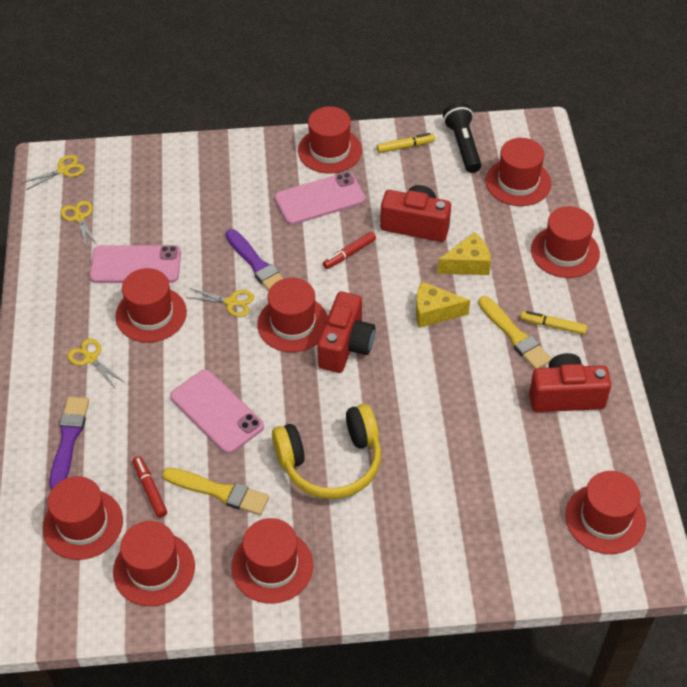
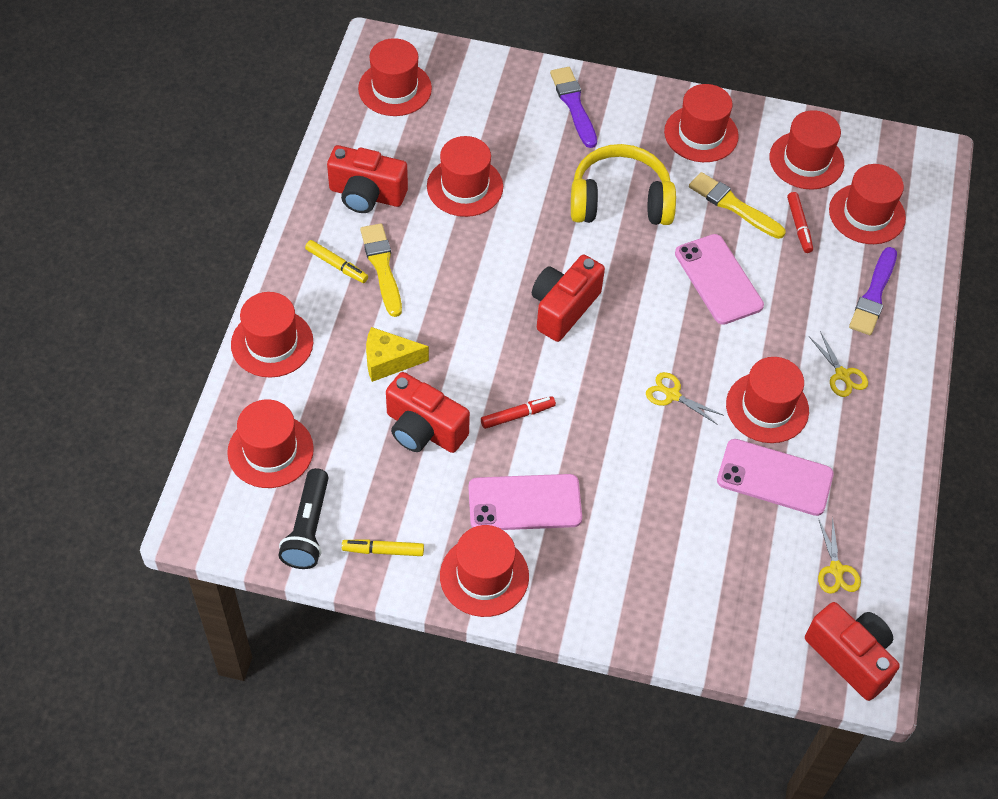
camera: 165 degrees left, 5 degrees up
yellow scissors [22,155,85,190] -> red camera [805,602,900,701]
purple brush [226,229,284,291] -> purple brush moved to [550,67,597,148]
red hat [257,278,328,352] -> red hat moved to [427,136,503,217]
yellow cheese [416,281,470,328] -> none

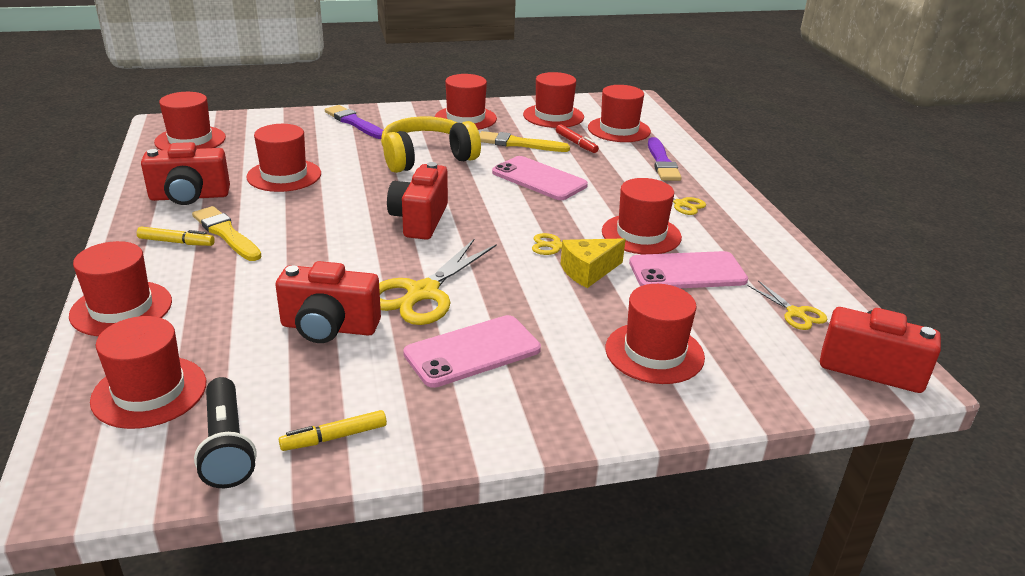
camera: 25 degrees left, 25 degrees down
yellow cheese [366,327,429,382] -> yellow cheese moved to [561,238,626,288]
red hat [440,525,529,617] -> red hat moved to [606,284,705,384]
red marker [481,396,556,429] -> yellow scissors [379,239,497,325]

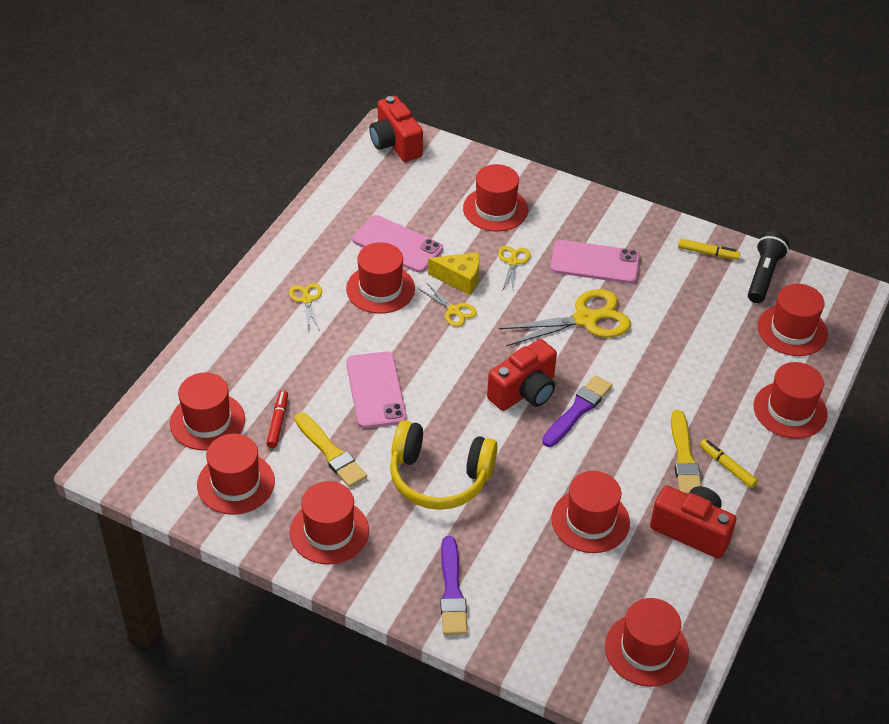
camera: 140 degrees left, 15 degrees up
red camera [275,261,381,343] -> none
purple brush [648,137,682,181] -> purple brush moved to [542,375,612,447]
yellow scissors [748,281,828,330] -> yellow scissors moved to [498,246,530,293]

